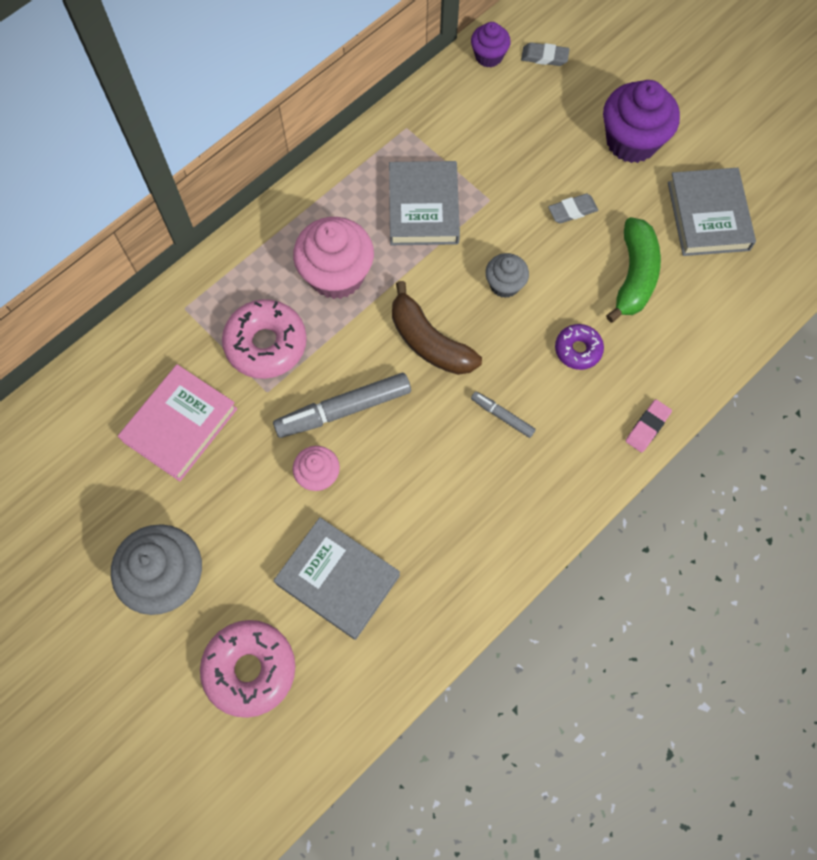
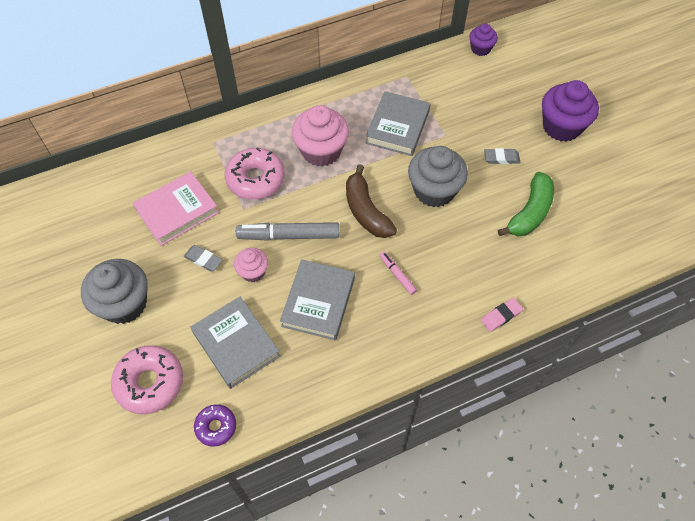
camera: 20 degrees right, 10 degrees down
grey marker [471,391,536,438] -> pink marker [379,252,417,295]
grey cupcake [485,253,529,298] -> grey cupcake [408,146,468,207], size x1.82
grey eraser [521,42,570,66] -> grey eraser moved to [184,245,223,272]
purple donut [555,324,604,370] -> purple donut moved to [194,404,236,447]
grey book [668,168,756,256] -> grey book moved to [280,259,355,340]

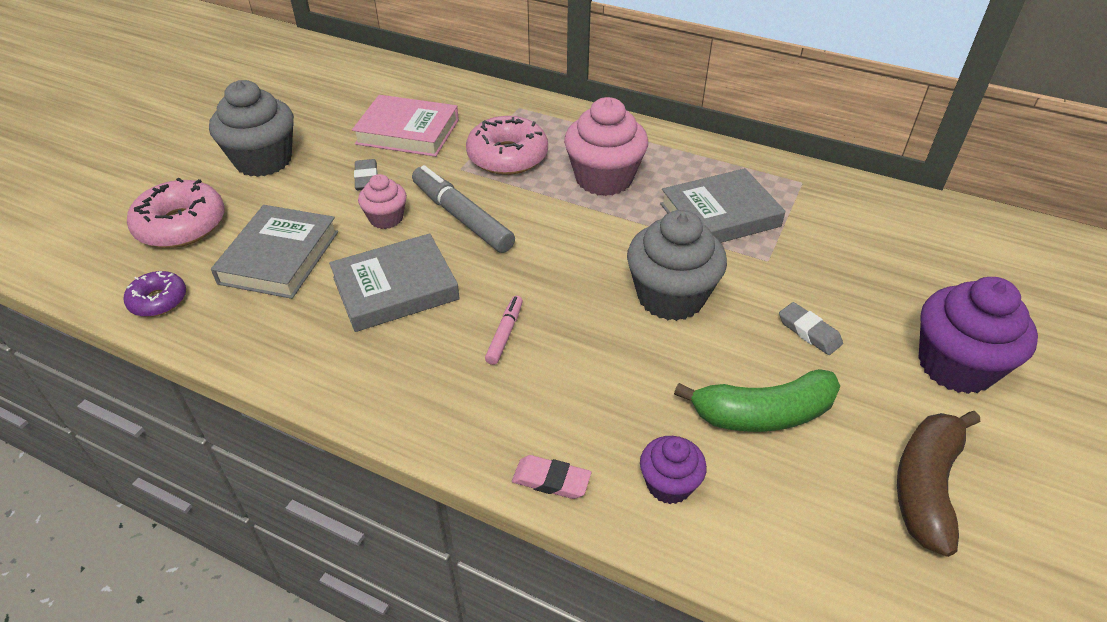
camera: 50 degrees right, 15 degrees down
brown banana [346,164,397,238] -> brown banana moved to [897,411,980,557]
purple cupcake [469,23,498,56] -> purple cupcake moved to [640,436,707,504]

